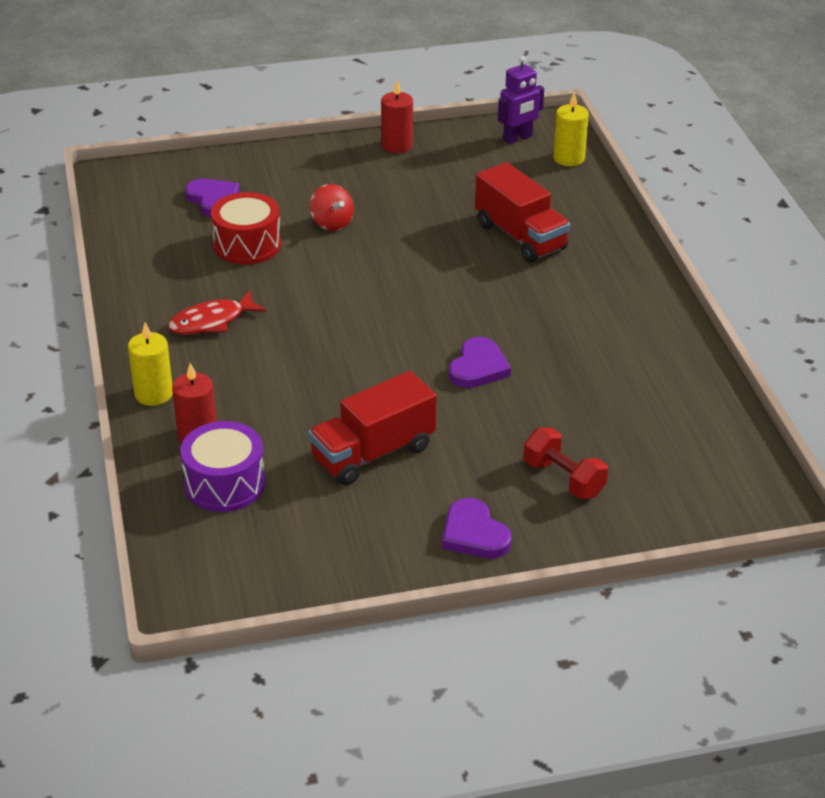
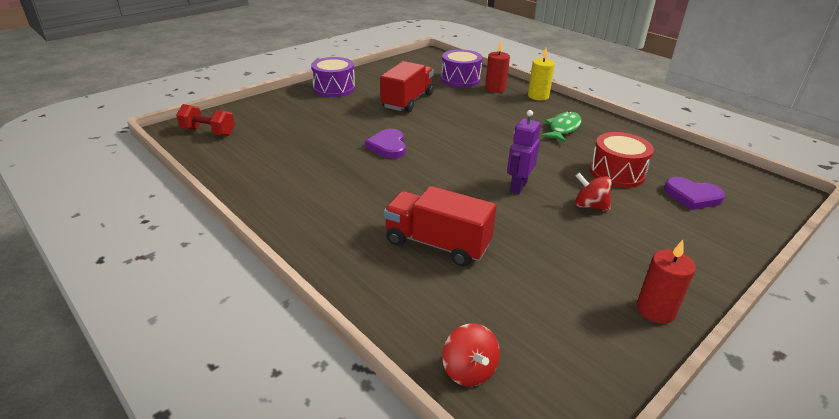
camera: 150 degrees right, 5 degrees down
red fish [168,291,267,335] -> green fish [541,111,582,143]
purple heart [442,498,512,559] -> purple drum [311,57,355,97]
purple robot [498,56,544,144] -> purple robot moved to [507,110,541,194]
red dumbbell [523,428,608,499] -> red dumbbell moved to [176,104,235,136]
yellow candle [553,92,589,166] -> red spinning top [442,323,500,386]

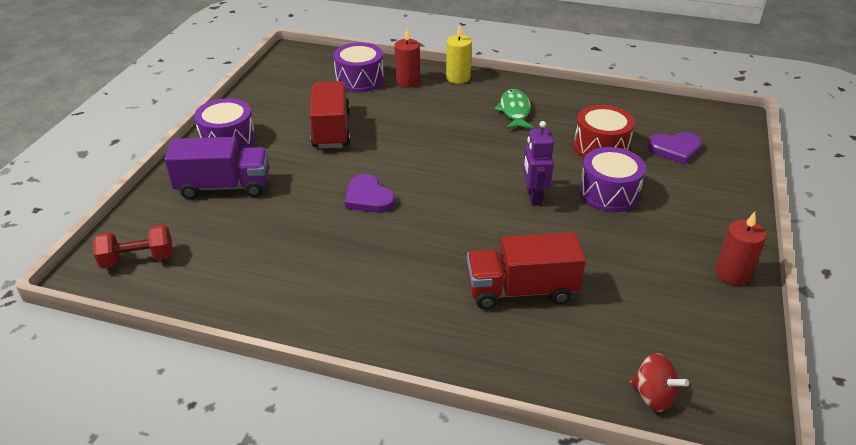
camera: 30 degrees left, 5 degrees up
red spinning top [575,173,612,211] -> purple drum [579,147,646,212]
none -> purple truck [164,137,269,199]

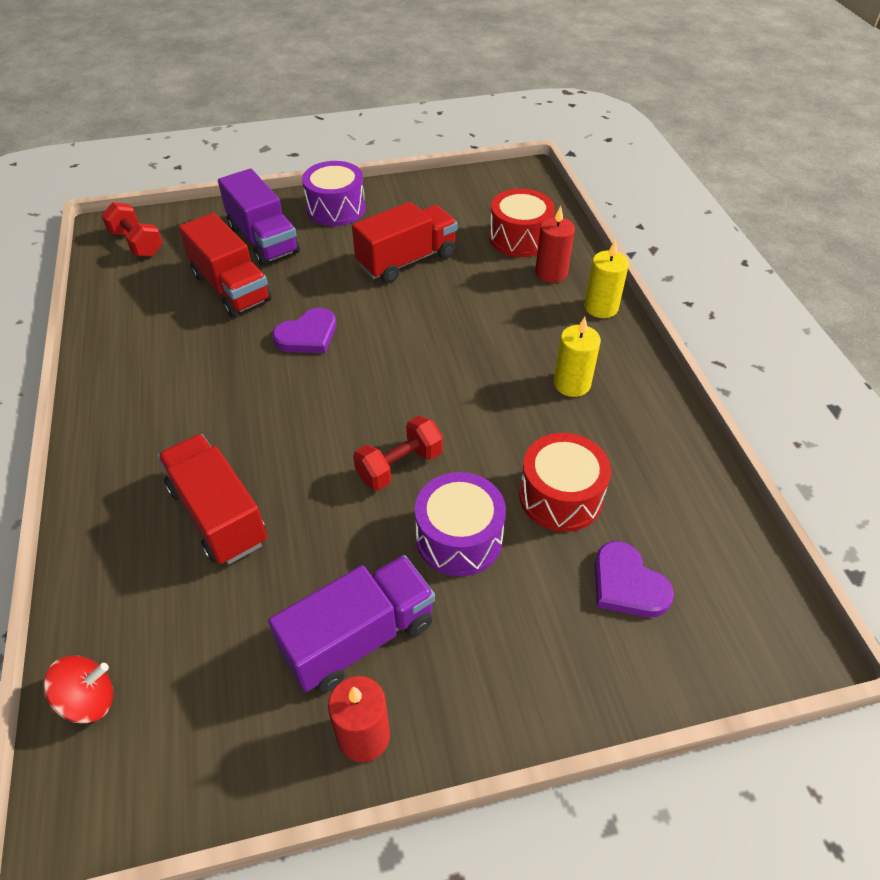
camera: 60 degrees right, 10 degrees up
purple drum [333,42,384,93] -> red drum [489,189,555,257]
purple heart [345,174,395,213] -> purple heart turned 150 degrees counterclockwise [272,308,336,353]
green fish [494,89,534,129] -> yellow candle [554,317,601,397]
purple robot [523,121,554,206] -> red dumbbell [353,416,443,491]
red spinning top [630,353,689,412] -> red spinning top turned 120 degrees counterclockwise [44,656,113,724]
none -> red truck [179,213,272,317]
none -> purple truck [268,555,435,693]

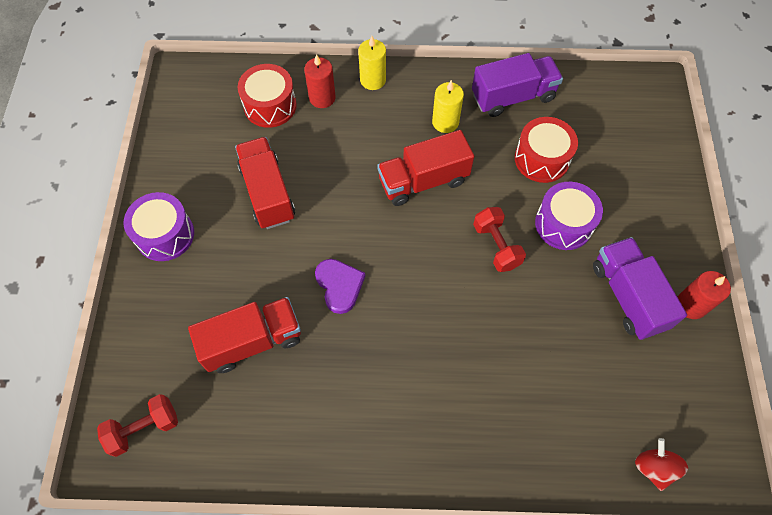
camera: 75 degrees left, 15 degrees up
red truck [157,434,267,565] -> red truck moved to [377,130,474,206]
purple truck [218,169,300,266] -> purple truck moved to [472,53,563,117]
purple heart [594,541,674,617] -> none

